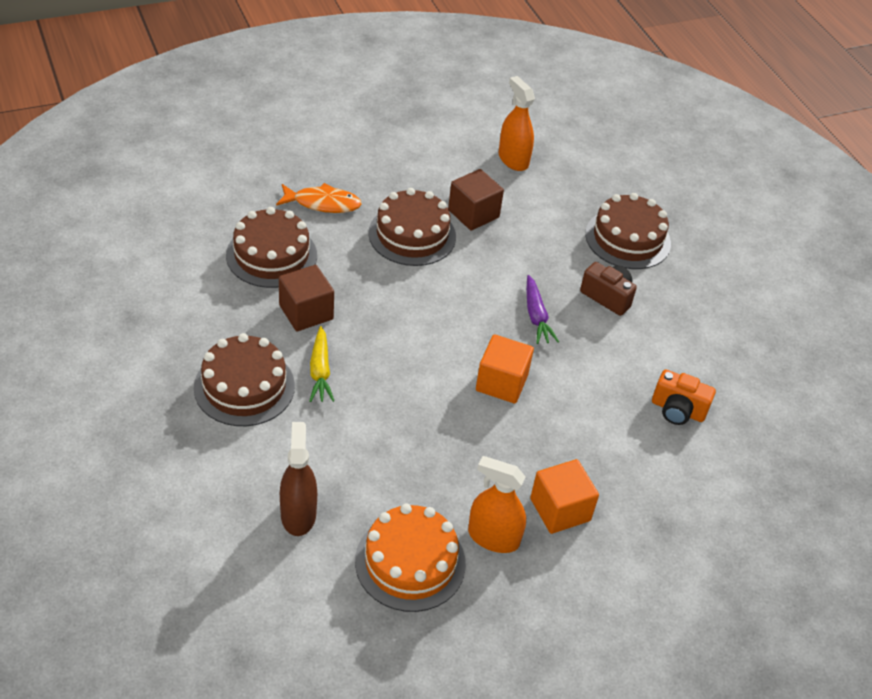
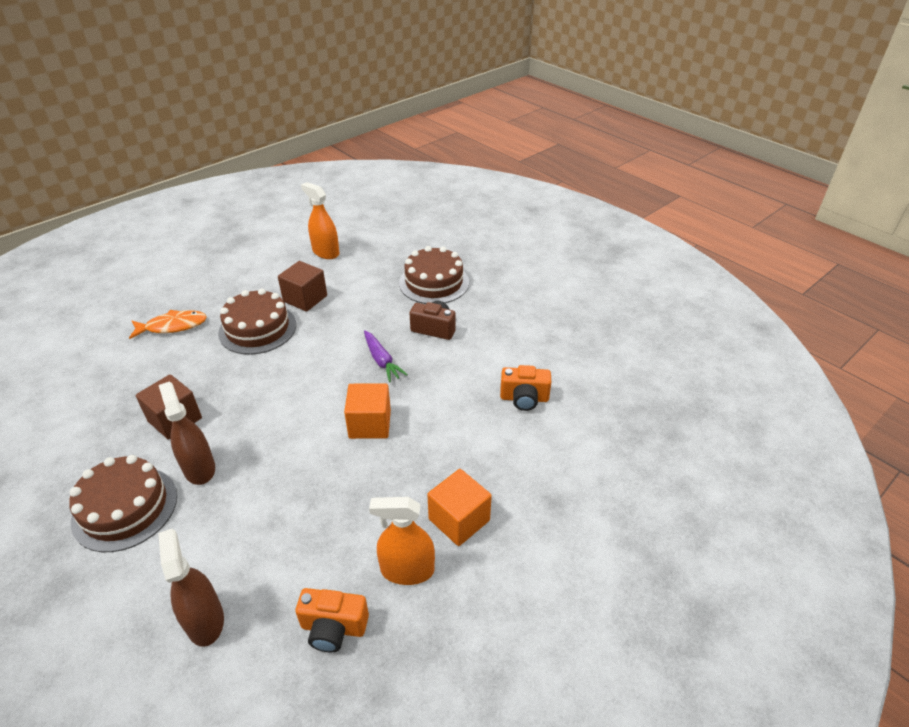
camera: 15 degrees left, 5 degrees down
brown cake [226,207,317,288] -> none
yellow carrot [309,326,334,402] -> brown spray bottle [159,382,215,485]
orange cake [355,504,466,612] -> orange camera [295,588,369,652]

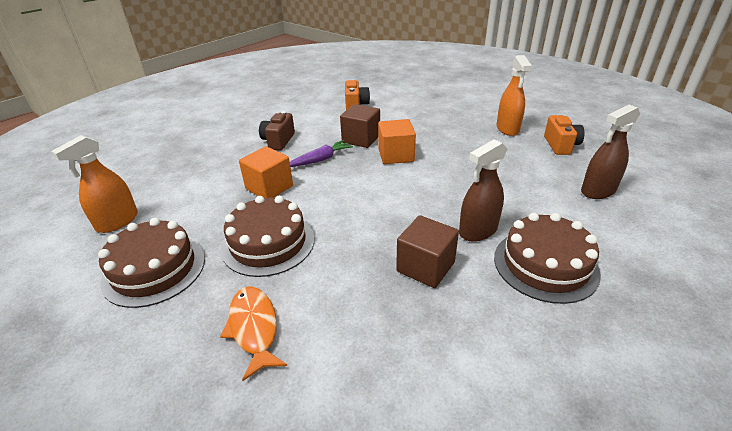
camera: 95 degrees left, 5 degrees down
brown cube [278,261,327,312] -> brown cube moved to [340,104,380,148]
brown cake [399,246,469,304] -> brown cake moved to [98,218,205,308]
orange cube [427,469,492,546] -> orange cube moved to [239,146,293,198]

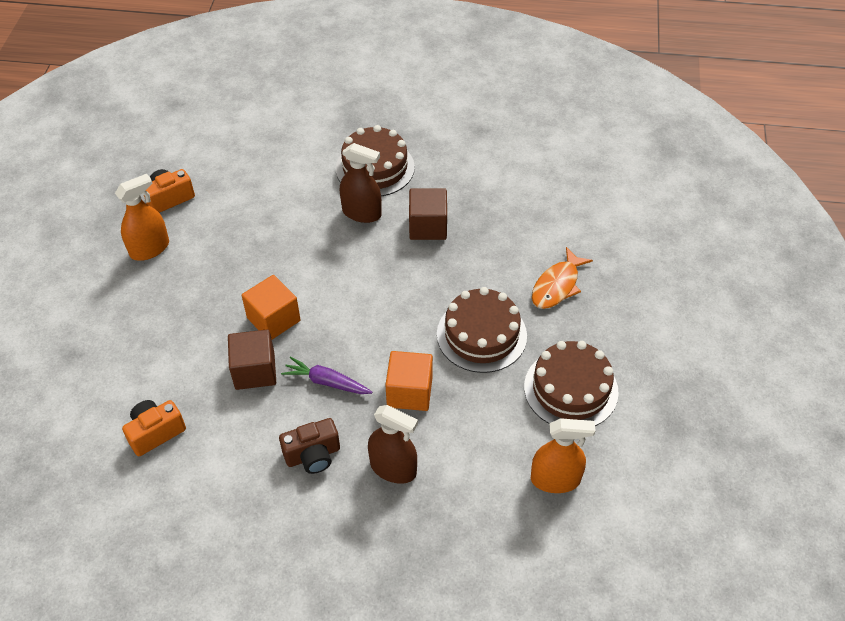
camera: 125 degrees left, 15 degrees up
brown spray bottle [581,105,640,199] -> brown spray bottle moved to [368,405,418,484]

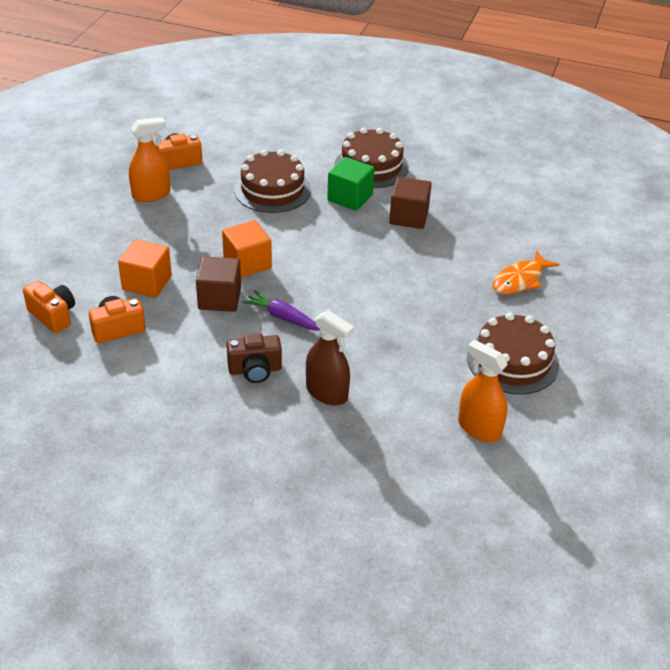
camera: 10 degrees right, 10 degrees down
brown spray bottle [340,143,382,223] -> green cube [327,157,374,211]
orange cube [385,351,433,411] -> orange cube moved to [118,239,172,298]
brown cake [437,287,527,373] -> brown cake moved to [234,150,311,213]
orange spray bottle [531,418,596,493] -> orange spray bottle turned 150 degrees counterclockwise [458,340,508,442]
none -> orange camera [23,280,75,333]

